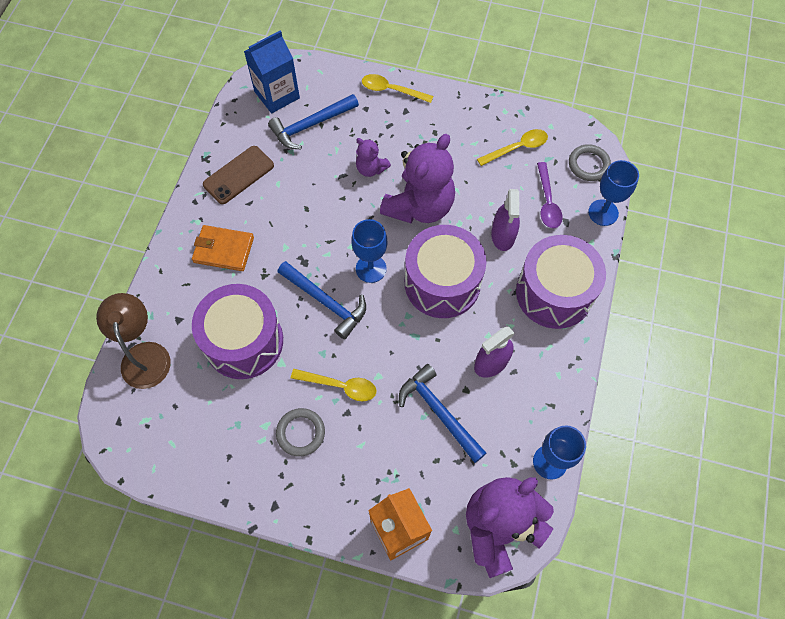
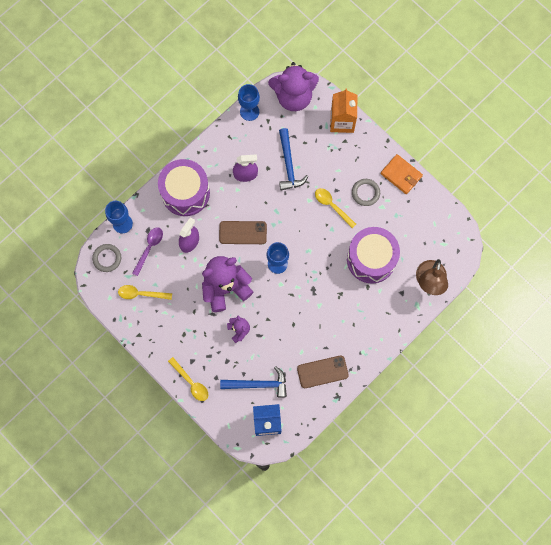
camera: 150 degrees left, 10 degrees up
orange wallet [192,225,254,271] -> orange wallet moved to [381,154,423,194]
blue hammer [278,261,366,339] -> none
purple drum [405,225,487,318] -> brown phone [219,221,267,244]

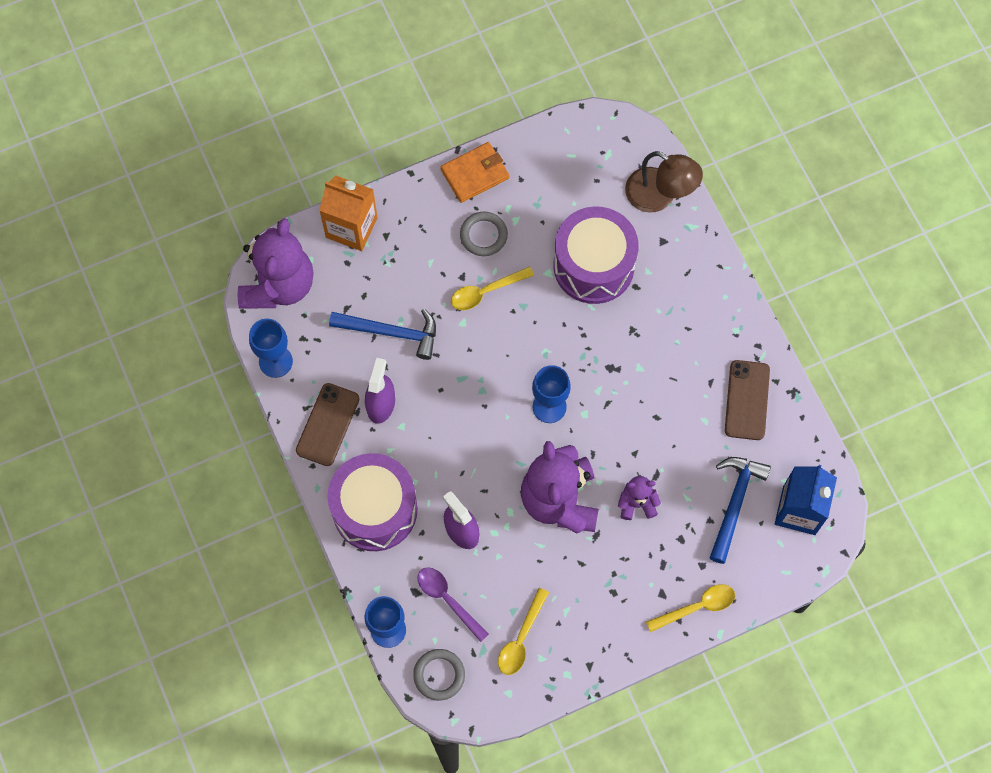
camera: 70 degrees left, 5 degrees down
brown phone [219,221,267,244] -> brown phone moved to [296,383,359,466]

